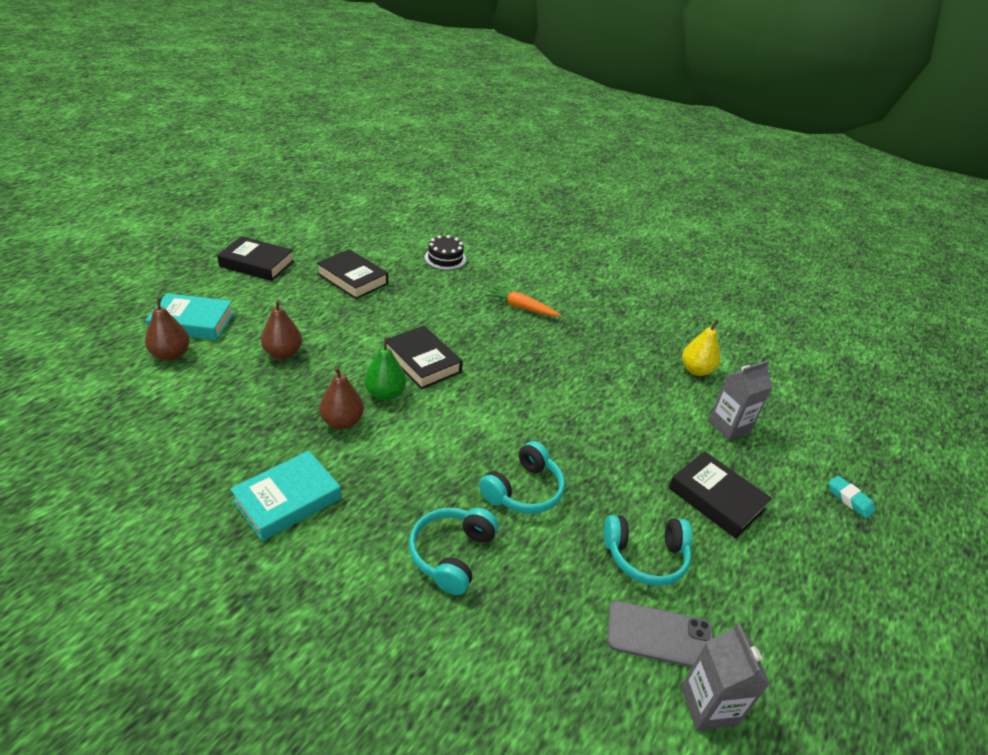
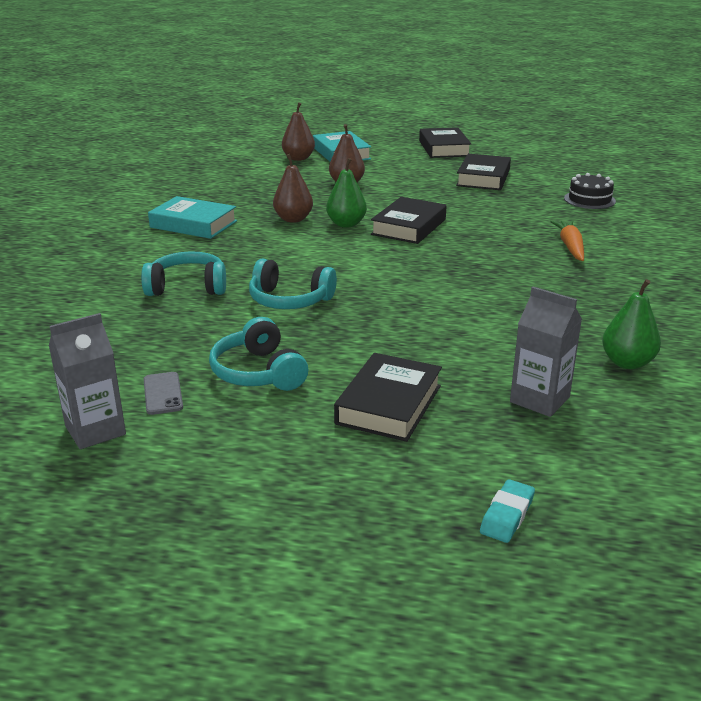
camera: 70 degrees right, 10 degrees down
grey phone [607,601,713,668] -> grey phone [144,372,183,415], size x0.62
yellow pear [682,319,720,376] -> green pear [602,279,661,369]

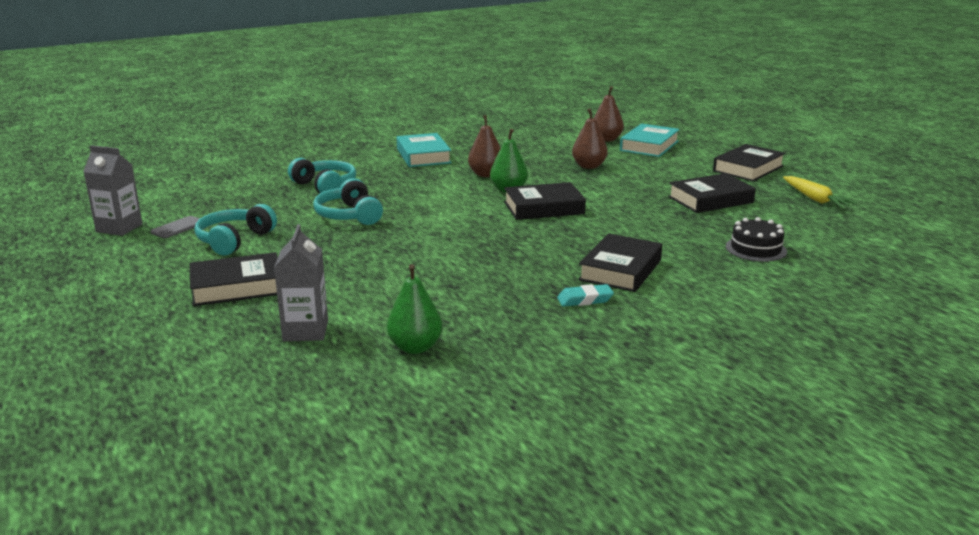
camera: 50 degrees right, 5 degrees down
turquoise eraser [480,479,535,543] -> turquoise eraser moved to [557,284,614,307]
orange carrot [550,221,584,261] -> black book [578,233,662,292]
none -> yellow carrot [783,176,857,208]

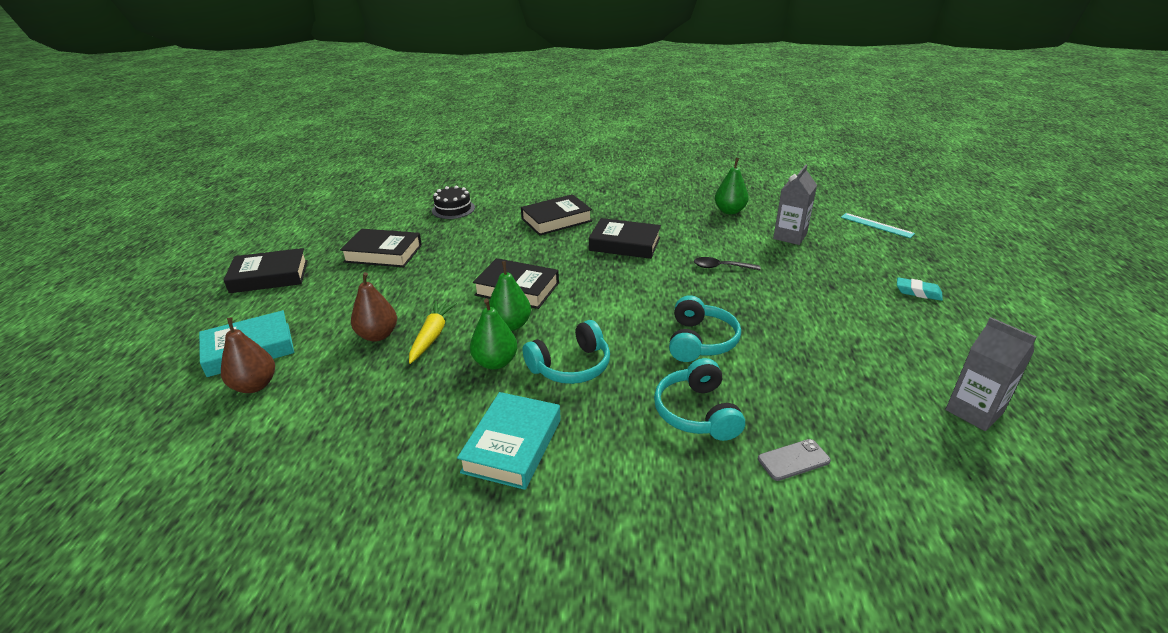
camera: 145 degrees left, 10 degrees up
grey phone [151,216,200,238] -> grey phone moved to [758,439,831,481]
black book [190,252,278,306] -> black book moved to [589,218,661,259]
turquoise headphones [195,204,277,255] -> turquoise headphones moved to [523,320,610,384]
brown pear [468,115,501,177] -> green pear [470,299,518,370]
turquoise eraser [557,284,614,307] -> turquoise eraser moved to [897,277,943,301]
yellow carrot [783,176,857,208] -> yellow carrot moved to [409,301,457,364]
none -> black spoon [694,257,761,270]
none -> turquoise ruler [841,213,915,238]

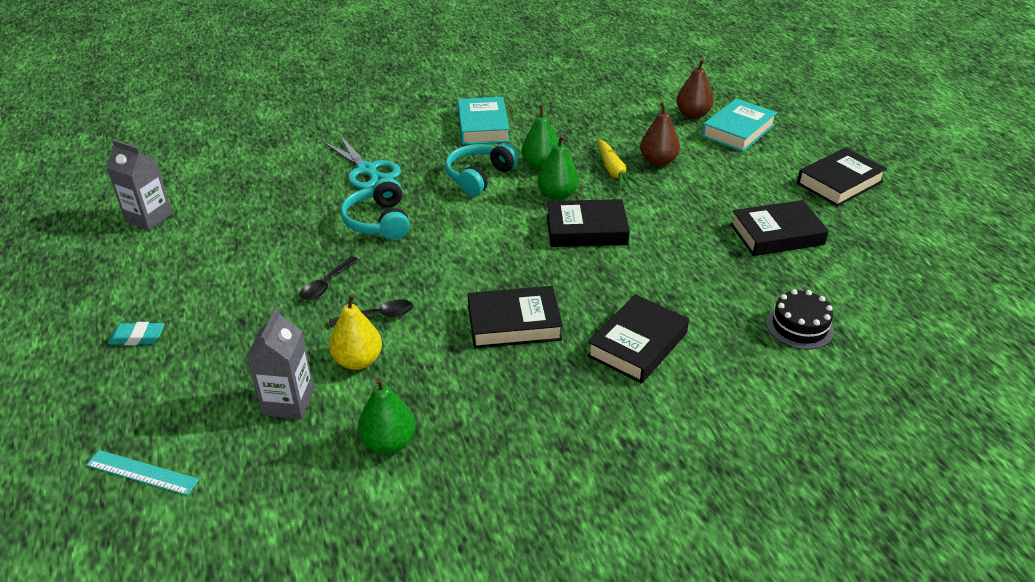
camera: 155 degrees right, 5 degrees up
turquoise headphones [654,358,745,441] -> turquoise scissors [324,136,401,189]
grey phone [758,439,831,481] -> none
none -> black spoon [300,256,359,300]
none -> yellow pear [329,294,382,370]

